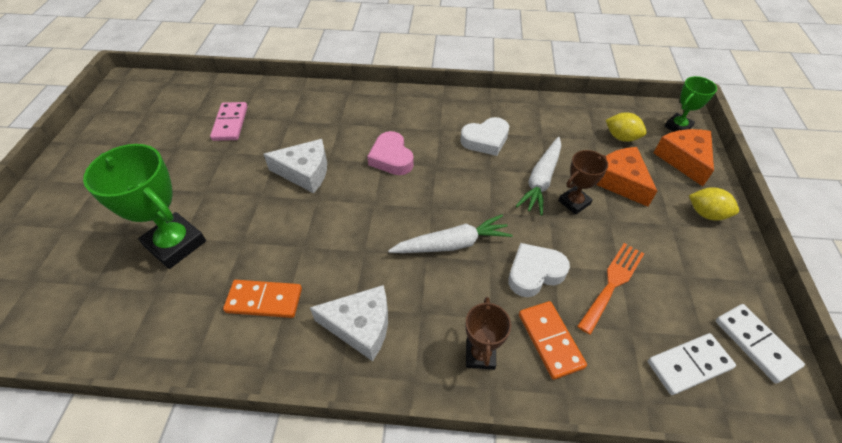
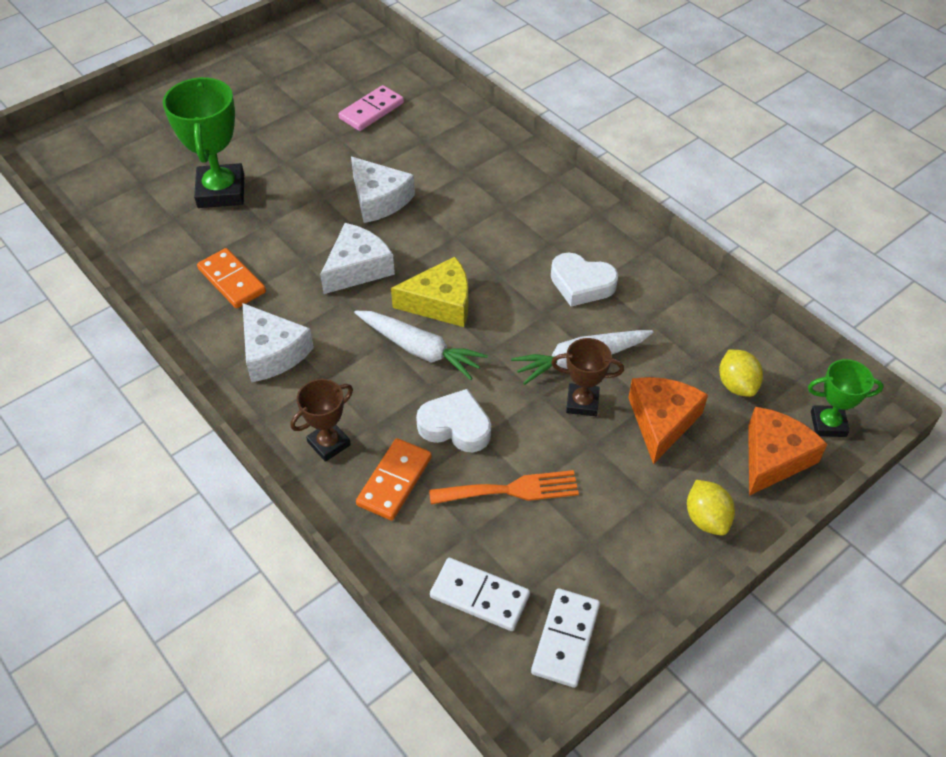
camera: 45 degrees right, 0 degrees up
pink heart [367,131,414,175] -> none
none -> white cheese [320,223,395,294]
none -> yellow cheese [391,257,468,327]

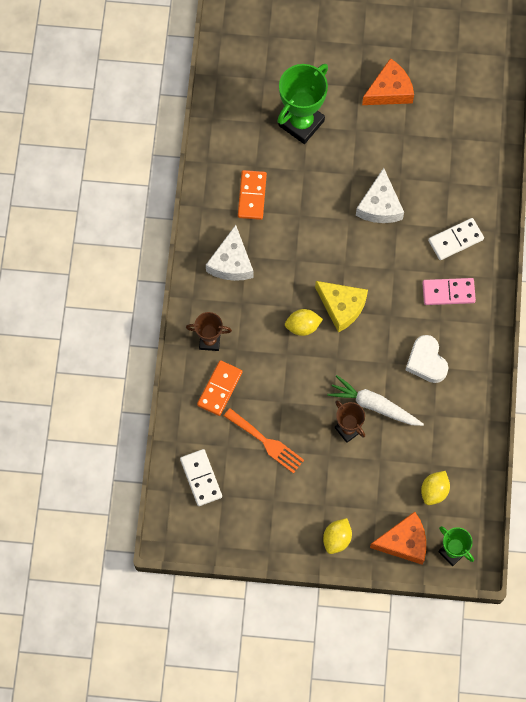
camera: 45 degrees right, 20 degrees up
white cheese [320,223,395,294] -> none
pink domino [339,85,404,131] -> pink domino moved to [422,278,476,305]
white carrot [354,311,488,380] -> yellow lemon [285,309,323,336]
orange domino [356,438,432,520] -> orange domino turned 45 degrees counterclockwise [197,360,242,416]
white heart [416,389,491,452] -> none
white domino [531,588,600,688] -> white domino moved to [428,218,484,260]
orange cheese [628,377,708,464] -> orange cheese moved to [362,58,414,105]

